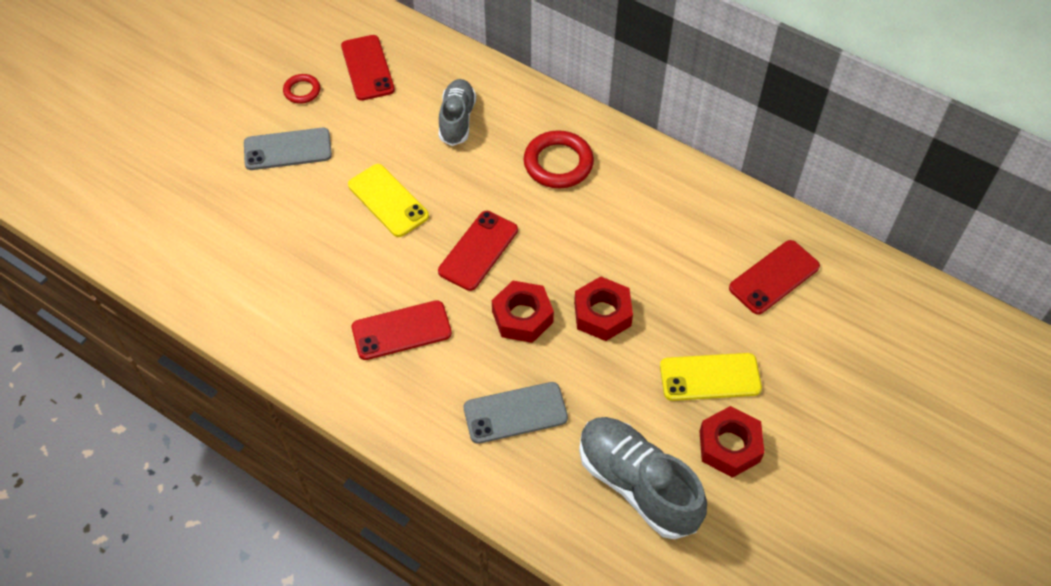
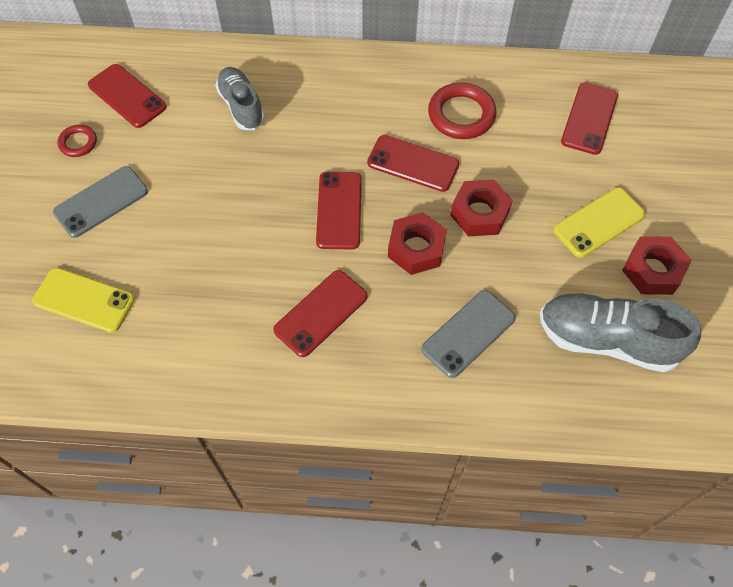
camera: 30 degrees left, 5 degrees up
yellow phone [348,164,429,237] -> yellow phone moved to [32,268,135,333]
red ring [523,130,594,188] -> red ring moved to [428,83,497,139]
none -> red phone [367,135,459,192]

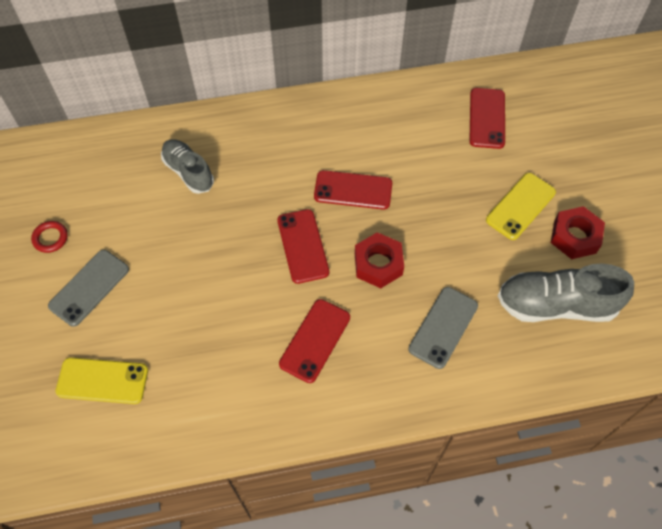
camera: 15 degrees left, 0 degrees up
red phone [88,64,167,128] -> none
red ring [428,83,497,139] -> none
red nut [450,180,513,236] -> none

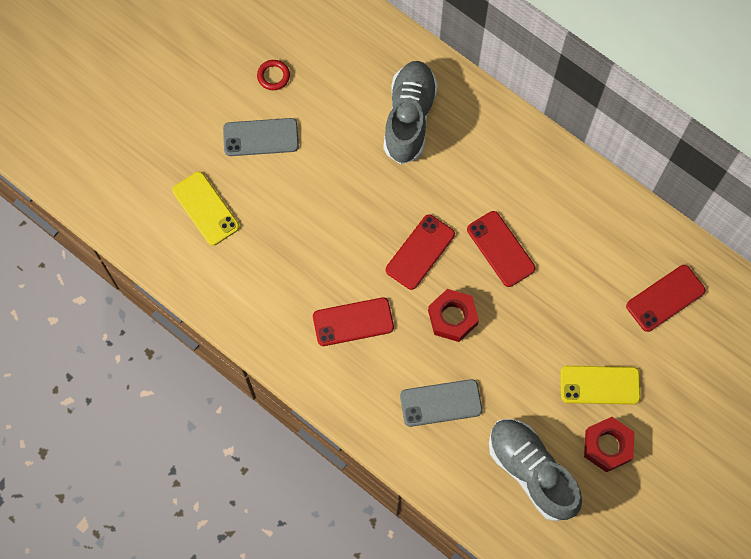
camera: 50 degrees right, 10 degrees up
grey shoe [161,139,214,194] -> grey shoe [384,61,438,164], size x1.54

